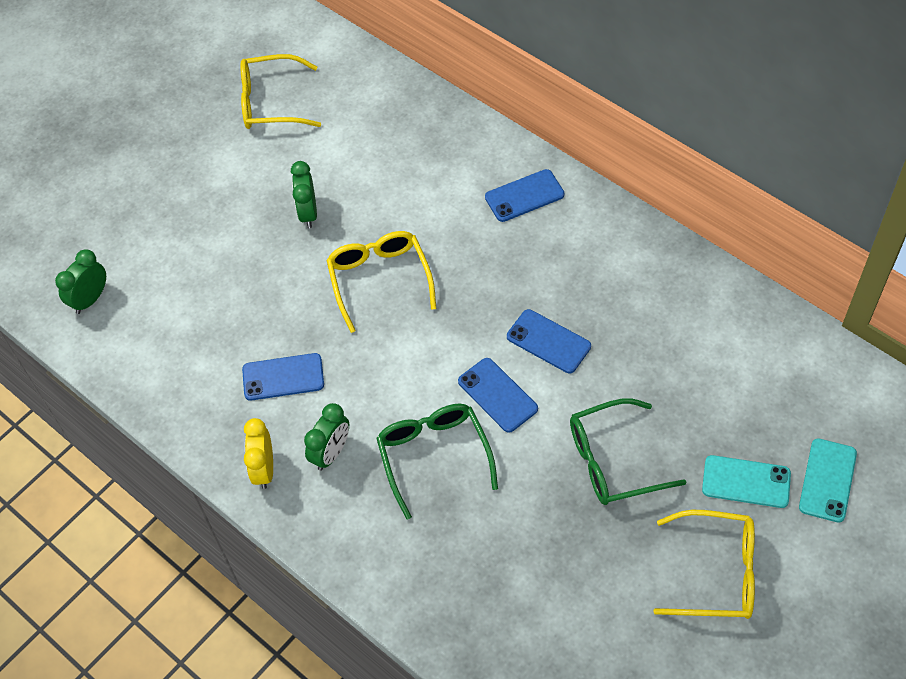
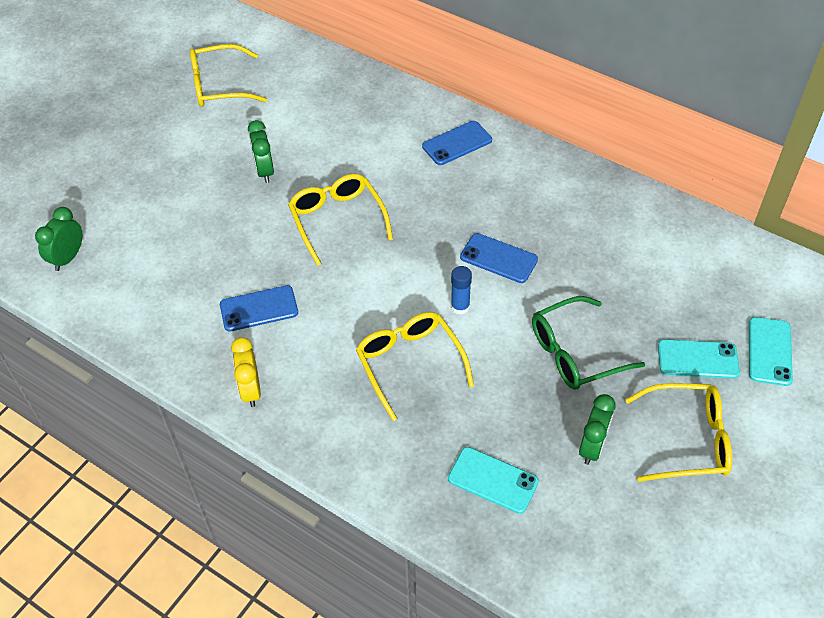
camera: 10 degrees left, 5 degrees down
green clock [304,403,349,471] -> green clock moved to [579,394,616,465]
green glasses [376,404,498,520] -> yellow glasses [356,312,474,421]
blue phone [458,358,538,433] -> blue glue stick [451,266,472,315]
none -> turquoise phone [448,447,539,514]

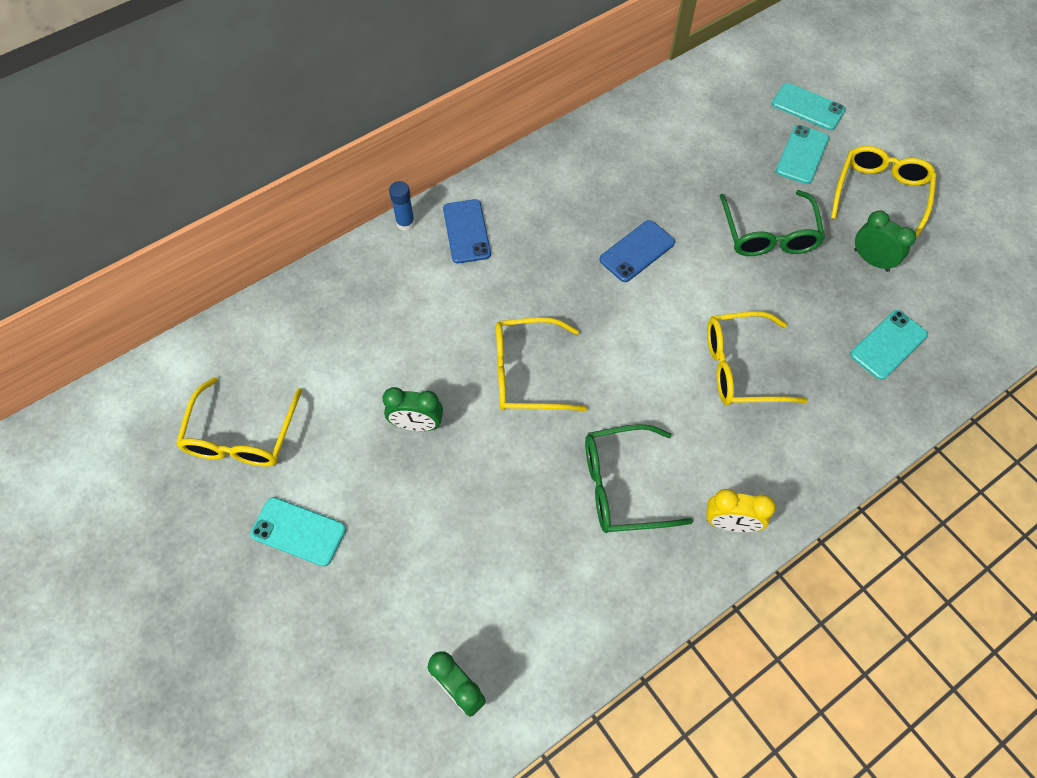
camera: 70 degrees left, 10 degrees up
blue phone [220,285,298,332] -> green glasses [585,424,693,533]
blue glue stick [451,266,472,315] -> blue glue stick moved to [389,181,415,231]
none -> turquoise phone [250,497,346,566]

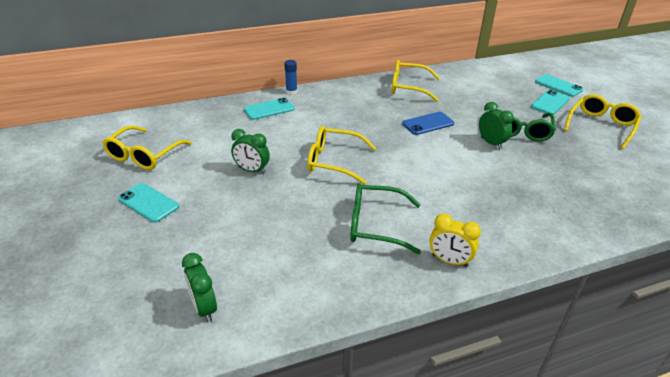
camera: 15 degrees right, 25 degrees down
blue phone [443,199,491,263] -> none
yellow glasses [707,311,808,405] -> yellow glasses moved to [392,60,440,101]
turquoise phone [850,310,928,380] -> turquoise phone moved to [244,98,294,120]
green clock [854,211,916,272] -> green clock moved to [479,102,514,149]

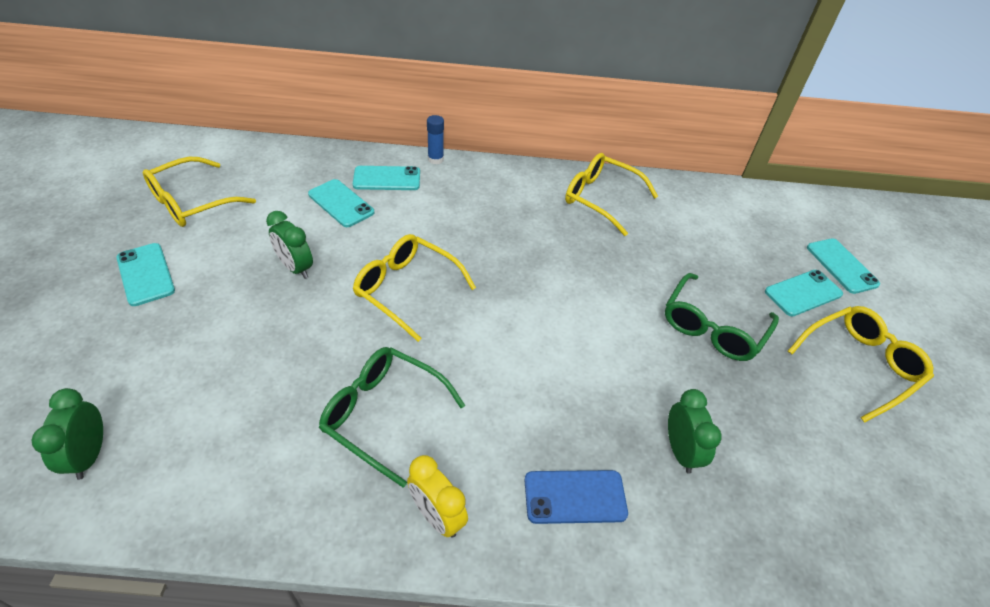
camera: 20 degrees right, 10 degrees up
blue phone [402,112,454,135] -> blue phone moved to [524,470,628,524]
green clock [479,102,514,149] -> green clock moved to [668,389,722,474]
none -> turquoise phone [308,179,374,227]

